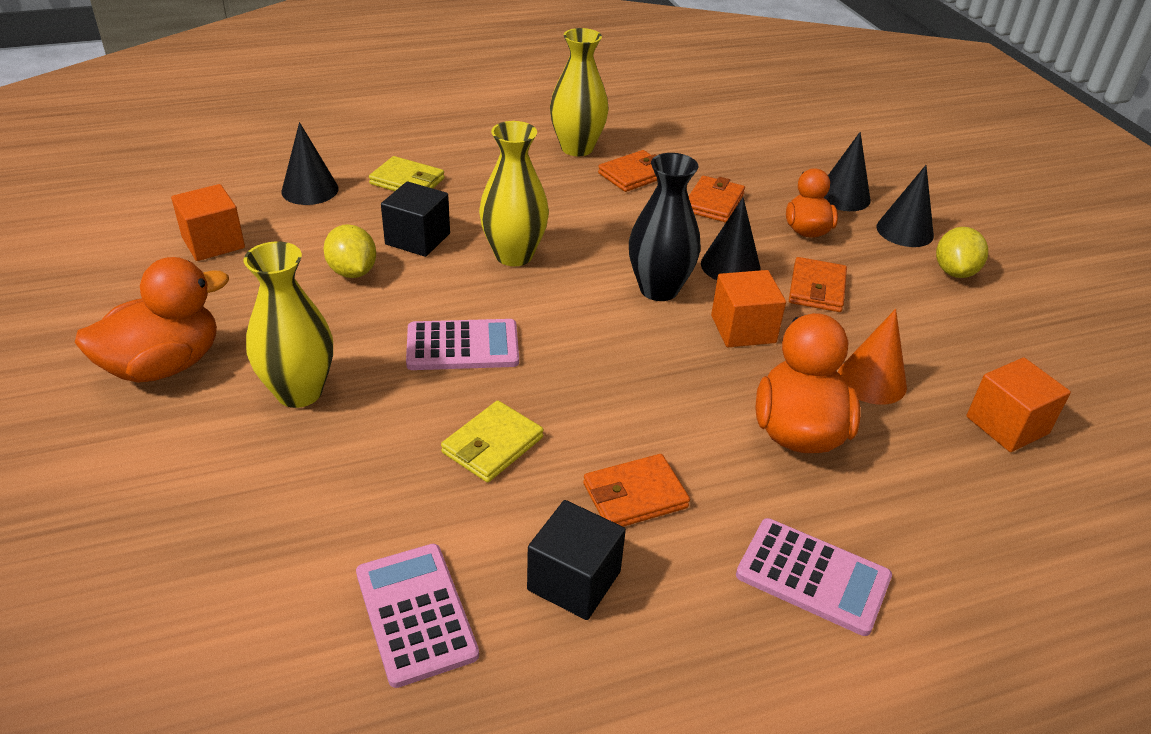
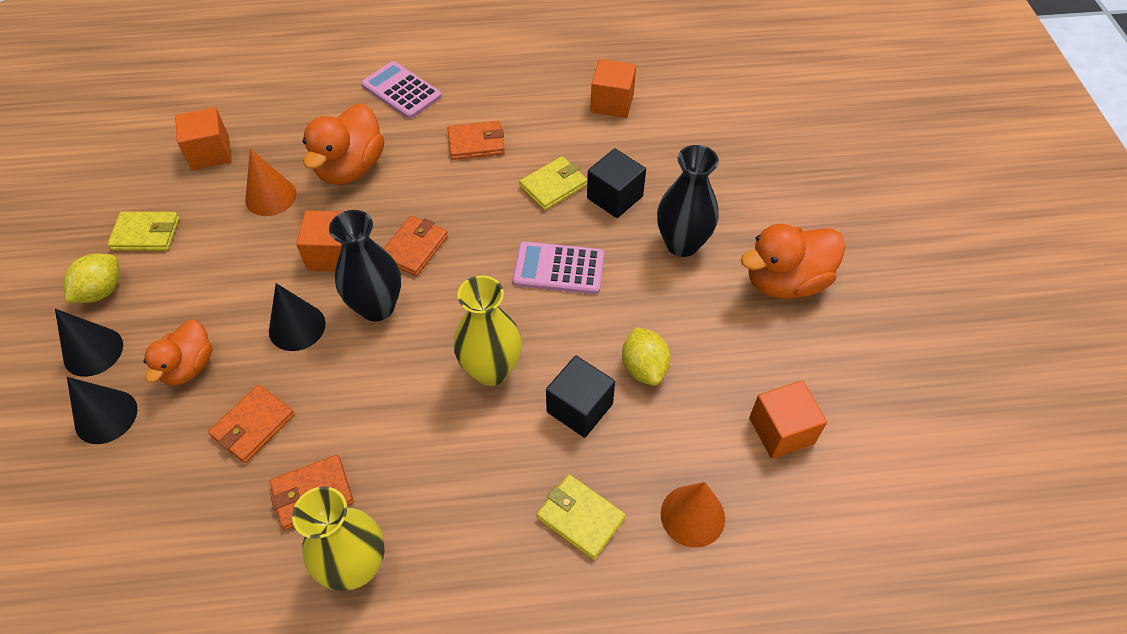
camera: 165 degrees left, 15 degrees up
yellow vase [244,241,333,408] -> black vase [657,145,719,257]
black cone [282,122,339,205] -> orange cone [661,482,725,548]
pink calculator [356,544,479,688] -> orange cube [591,59,636,118]
black cube [527,500,626,620] -> black cube moved to [587,148,646,218]
orange wallet [789,257,847,312] -> orange wallet moved to [383,216,448,276]
none -> yellow wallet [107,212,180,251]

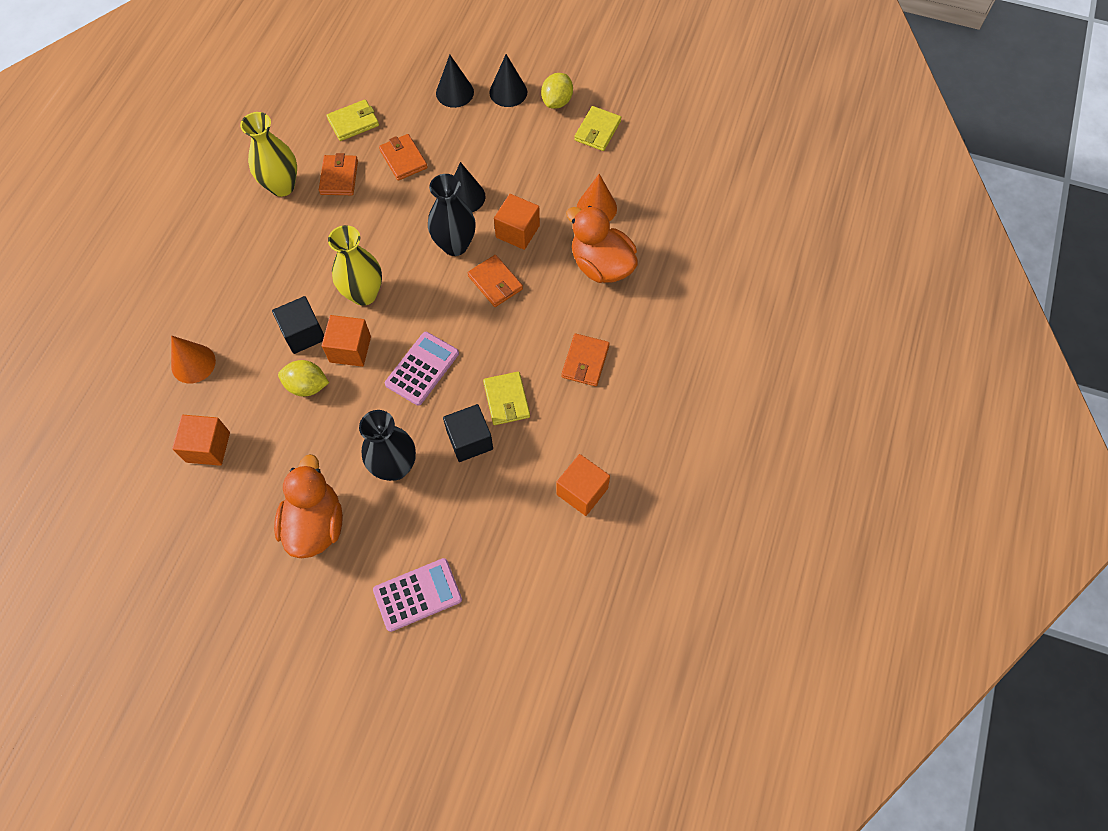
camera: 115 degrees right, 10 degrees up
yellow lemon [64,254,119,303] -> yellow lemon turned 60 degrees clockwise [541,73,573,109]
orange duck [144,319,213,386] -> none
orange cube [175,107,232,170] -> orange cube moved to [322,315,371,367]
pink calculator [361,61,442,119] -> pink calculator moved to [373,558,462,632]
yellow wallet [537,474,626,560] -> yellow wallet moved to [327,100,379,141]

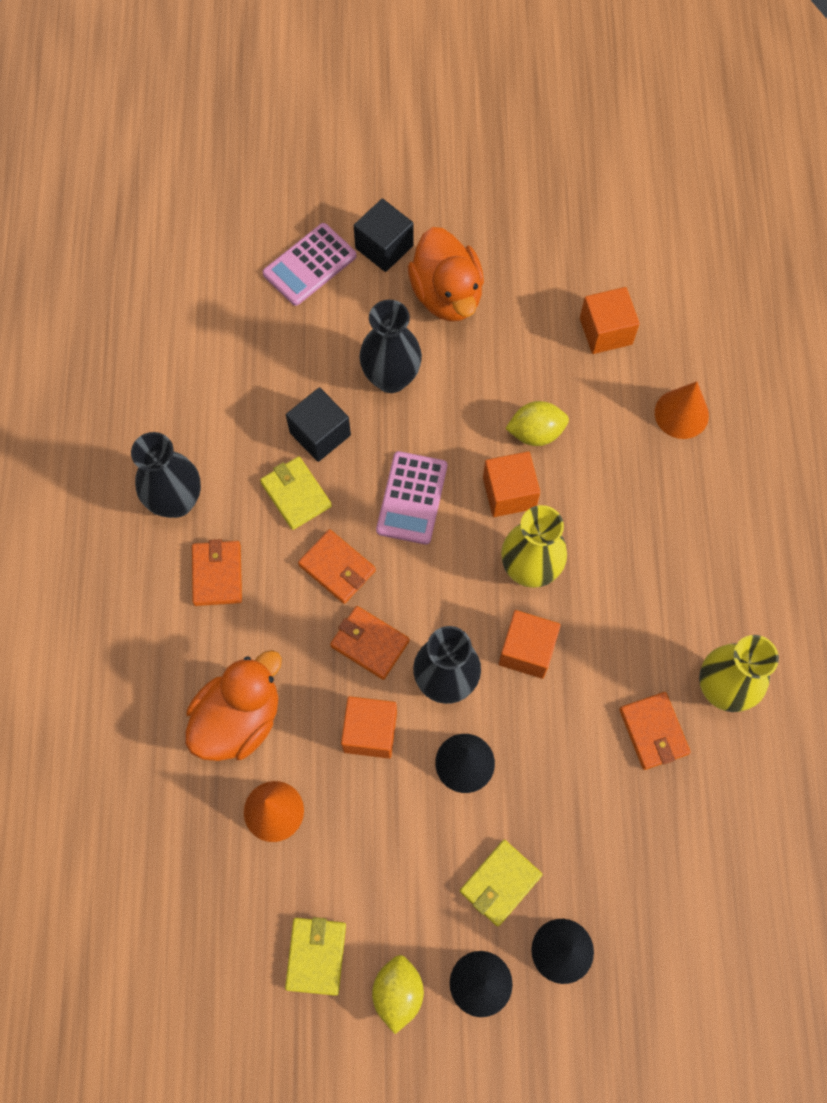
camera: 160 degrees right, 5 degrees up
black cube [272,296,324,354] -> black cube moved to [354,198,413,272]
yellow wallet [327,100,379,141] -> yellow wallet moved to [460,840,543,927]
orange wallet [379,134,428,181] -> orange wallet moved to [298,529,376,604]
orange cube [556,454,610,516] -> orange cube moved to [499,610,561,679]
orange duck [566,206,638,283] -> orange duck turned 75 degrees counterclockwise [185,650,282,761]
none -> black vase [131,432,201,518]

